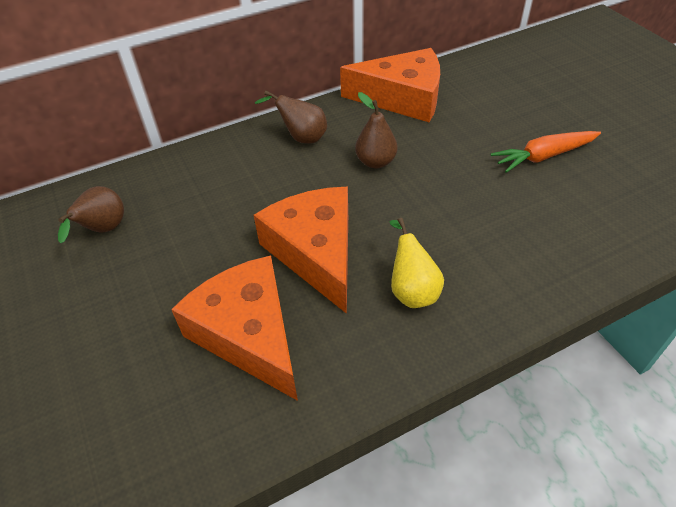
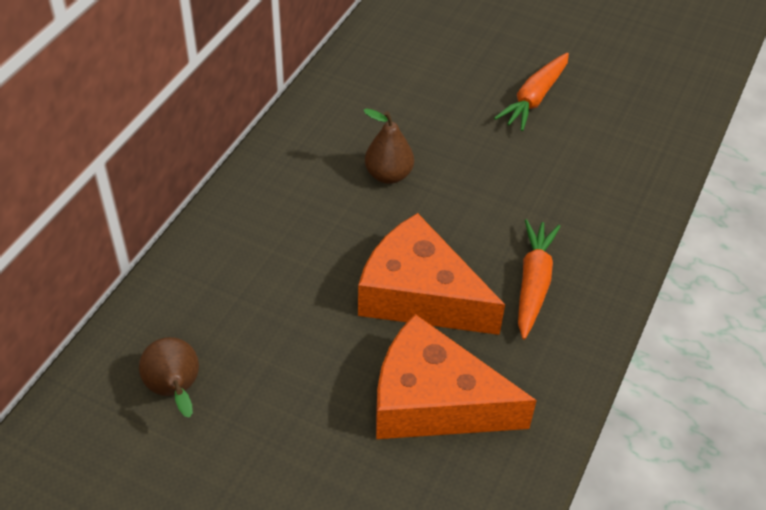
camera: 40 degrees left, 0 degrees up
brown pear [255,90,327,144] -> none
orange cheese [340,48,440,123] -> none
yellow pear [390,218,444,308] -> orange carrot [518,219,561,340]

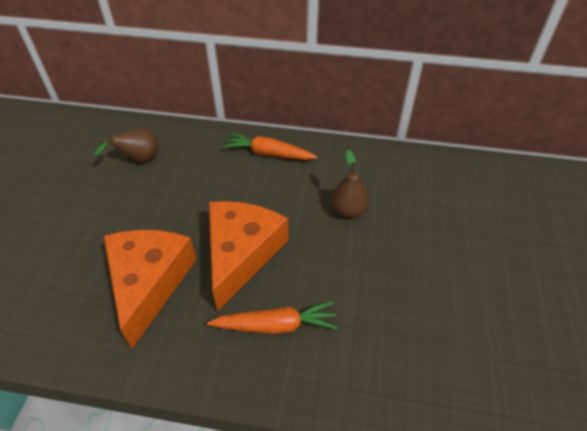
camera: 75 degrees right, 0 degrees up
orange carrot [494,53,569,131] -> orange carrot moved to [223,132,317,160]

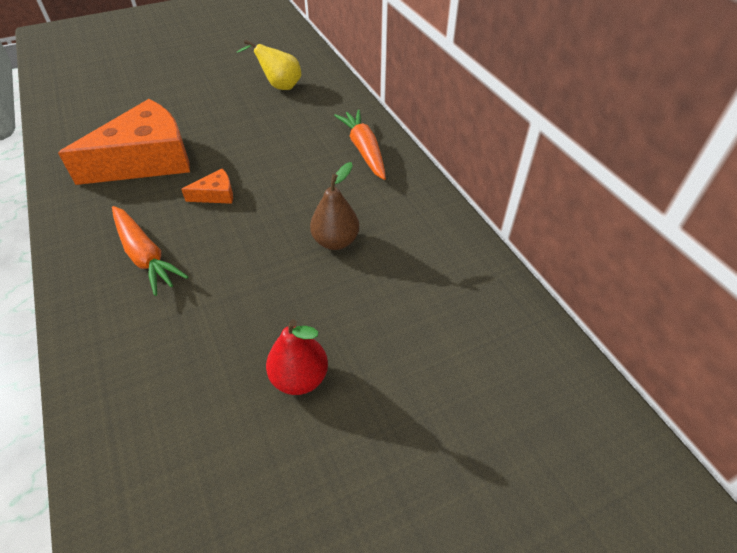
camera: 55 degrees right, 0 degrees up
brown pear [94,128,159,162] -> yellow pear [237,39,301,90]
orange cheese [209,201,288,311] -> orange cheese [181,169,233,204], size x0.41
none -> red pear [266,319,328,395]

